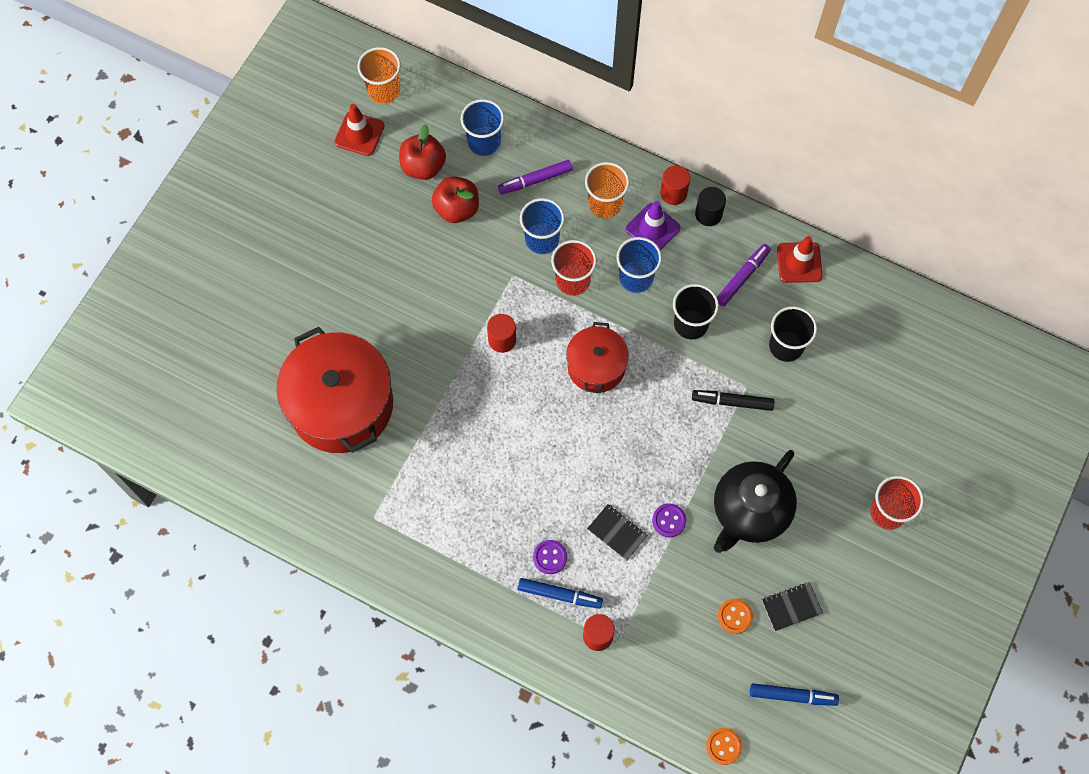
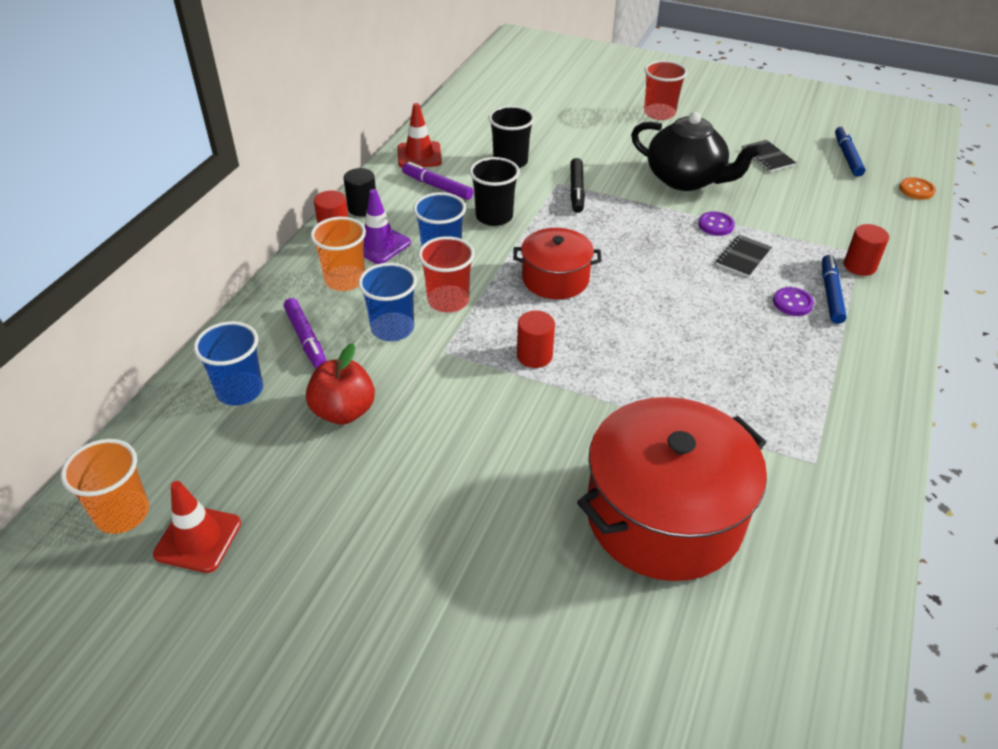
camera: 95 degrees left, 25 degrees down
red apple [399,124,446,180] -> none
orange button [718,599,753,634] -> none

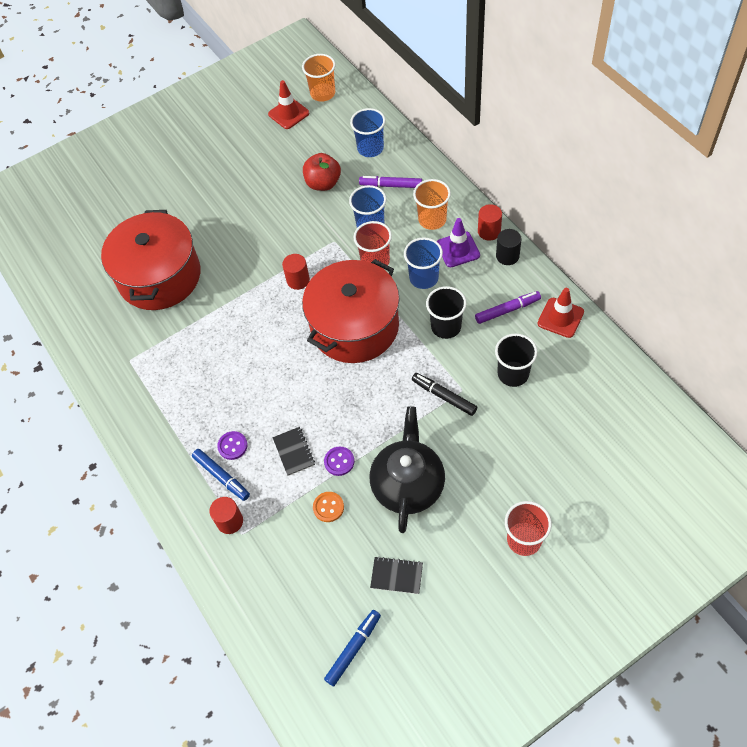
camera: 130 degrees right, 15 degrees up
red pot [513,228,601,299] -> red pot [302,259,399,363], size x1.78
black teapot [631,112,762,191] -> black teapot turned 120 degrees clockwise [370,406,445,533]
blue marker [835,126,865,177] -> blue marker turned 90 degrees counterclockwise [324,610,381,687]
orange button [899,177,936,200] -> orange button moved to [313,492,344,522]

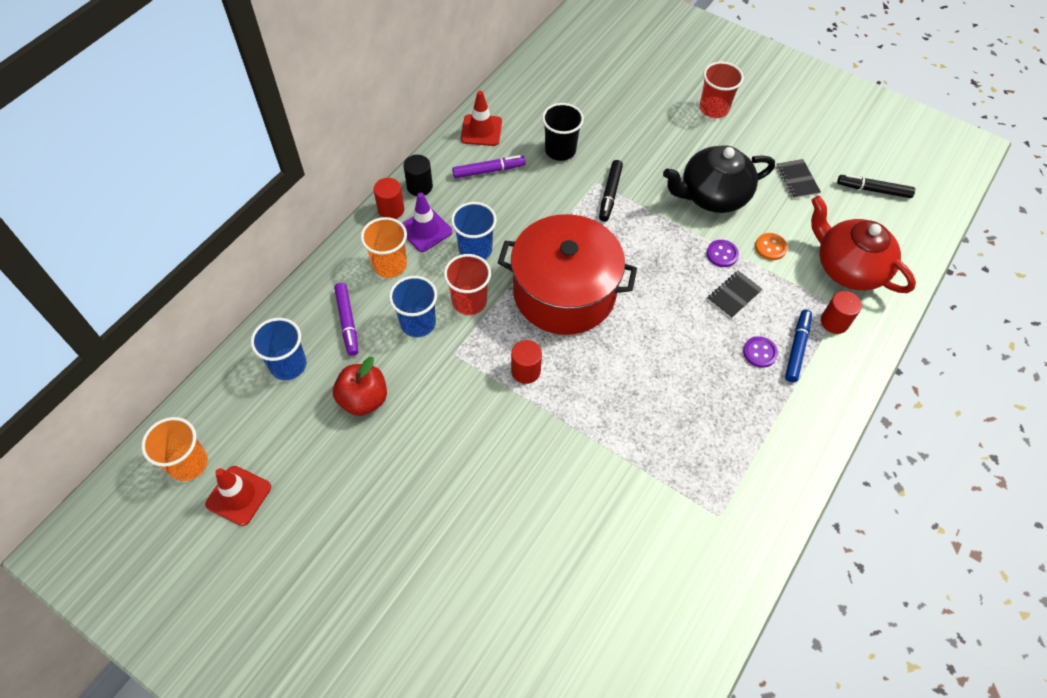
camera: 120 degrees left, 0 degrees up
red pot [101,210,200,310] -> none
blue marker [324,610,381,687] -> black marker [837,174,915,198]
black cup [426,286,467,339] -> none
purple marker [475,291,541,324] -> purple marker turned 120 degrees clockwise [452,155,526,178]
none -> red teapot [811,196,916,293]

